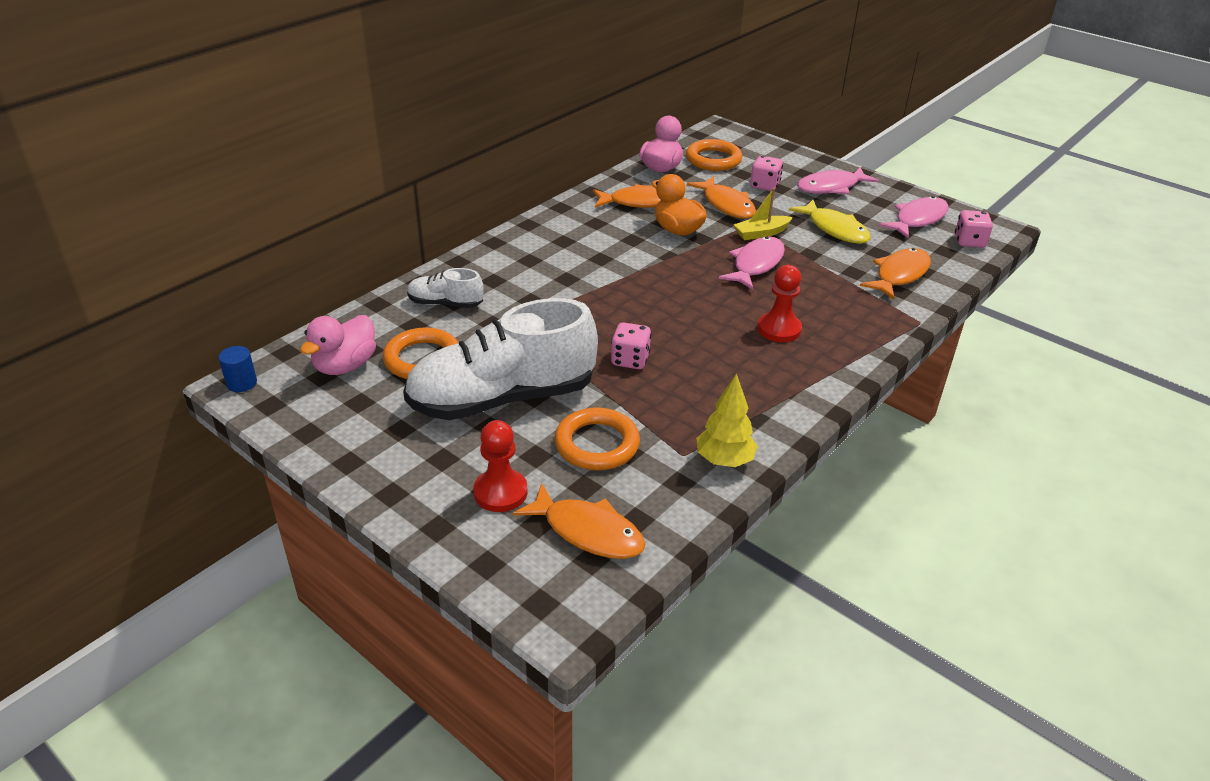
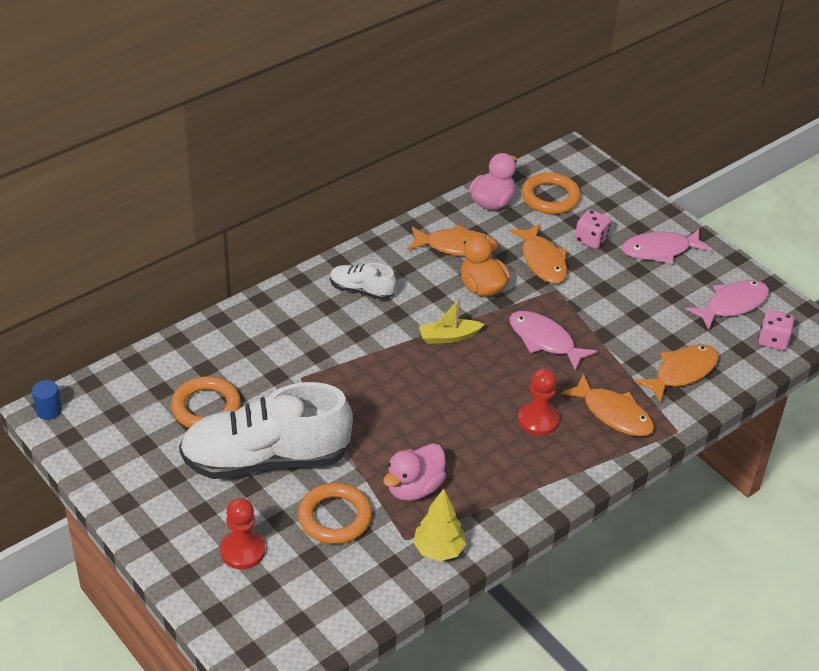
camera: 10 degrees right, 5 degrees up
pink duck [300,315,376,375] -> pink duck moved to [383,444,446,501]
white shoe [407,268,484,308] -> white shoe moved to [330,263,396,300]
orange fish [513,483,645,559] -> orange fish moved to [561,374,654,436]
pink dice [611,322,651,369] -> none
pink fish [719,237,785,290] -> pink fish turned 90 degrees counterclockwise [509,311,597,371]
yellow boat [734,188,793,240] -> yellow boat moved to [419,299,484,344]
yellow fish [789,200,871,244] -> none

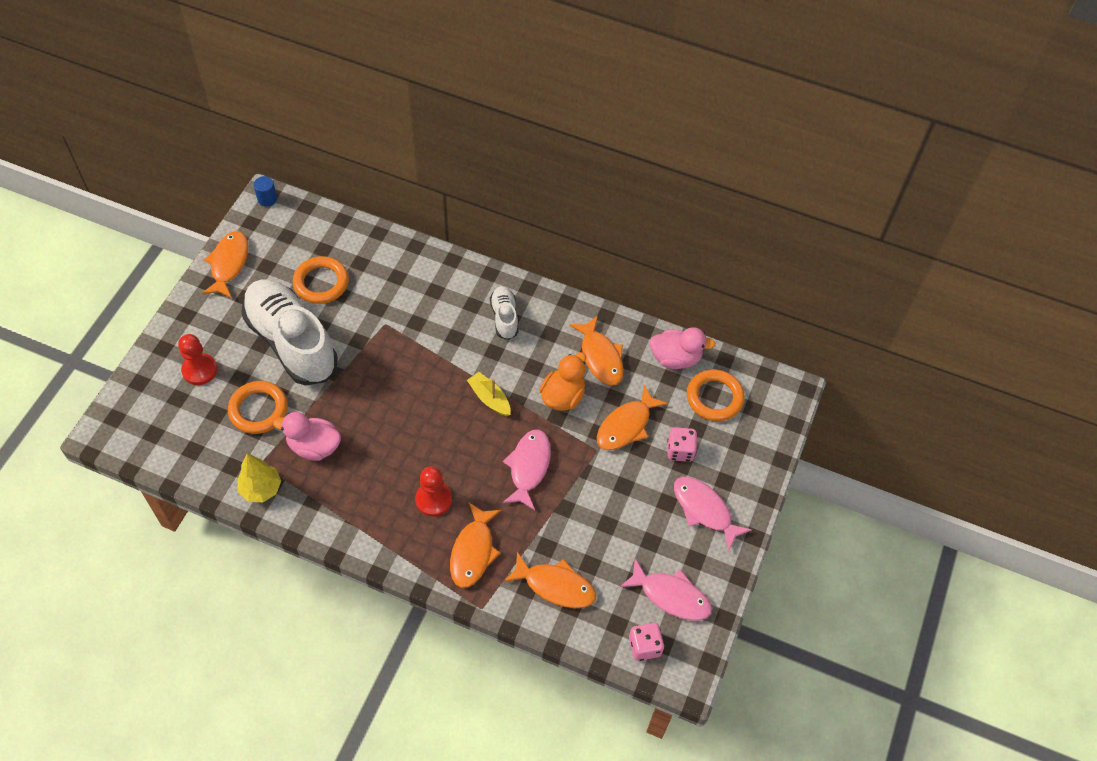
camera: 60 degrees right, 15 degrees up
none -> orange fish [202,231,248,298]

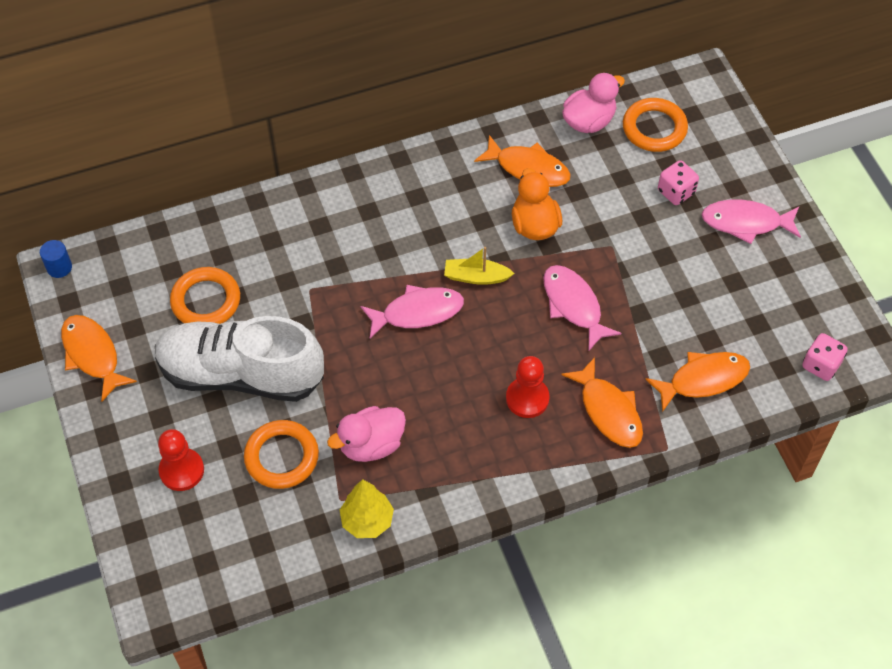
camera: 40 degrees left, 0 degrees up
white shoe [490,286,518,340] -> none
orange fish [597,385,668,450] -> none
pink fish [620,559,712,621] -> pink fish moved to [360,285,464,338]

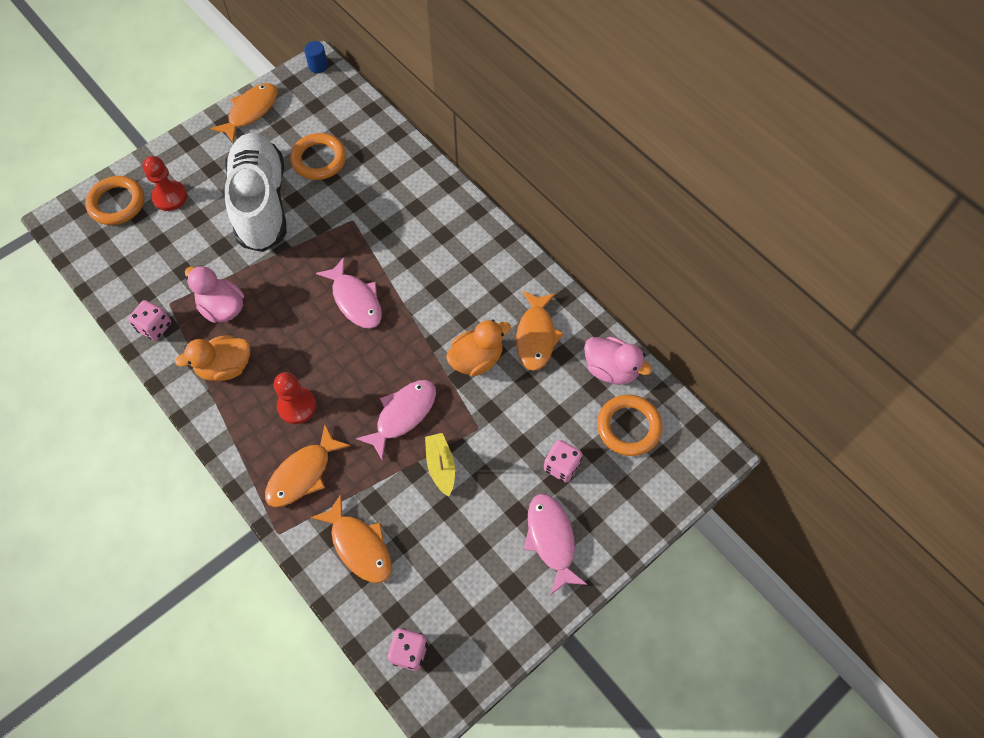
camera: 70 degrees right, 5 degrees up
orange ring [244,420,319,489] -> orange ring moved to [85,176,144,225]
yellow tree [340,479,394,538] -> pink dice [128,300,171,341]
yellow boat [444,247,515,285] -> yellow boat moved to [425,433,455,497]
none -> orange duck [175,335,250,381]

